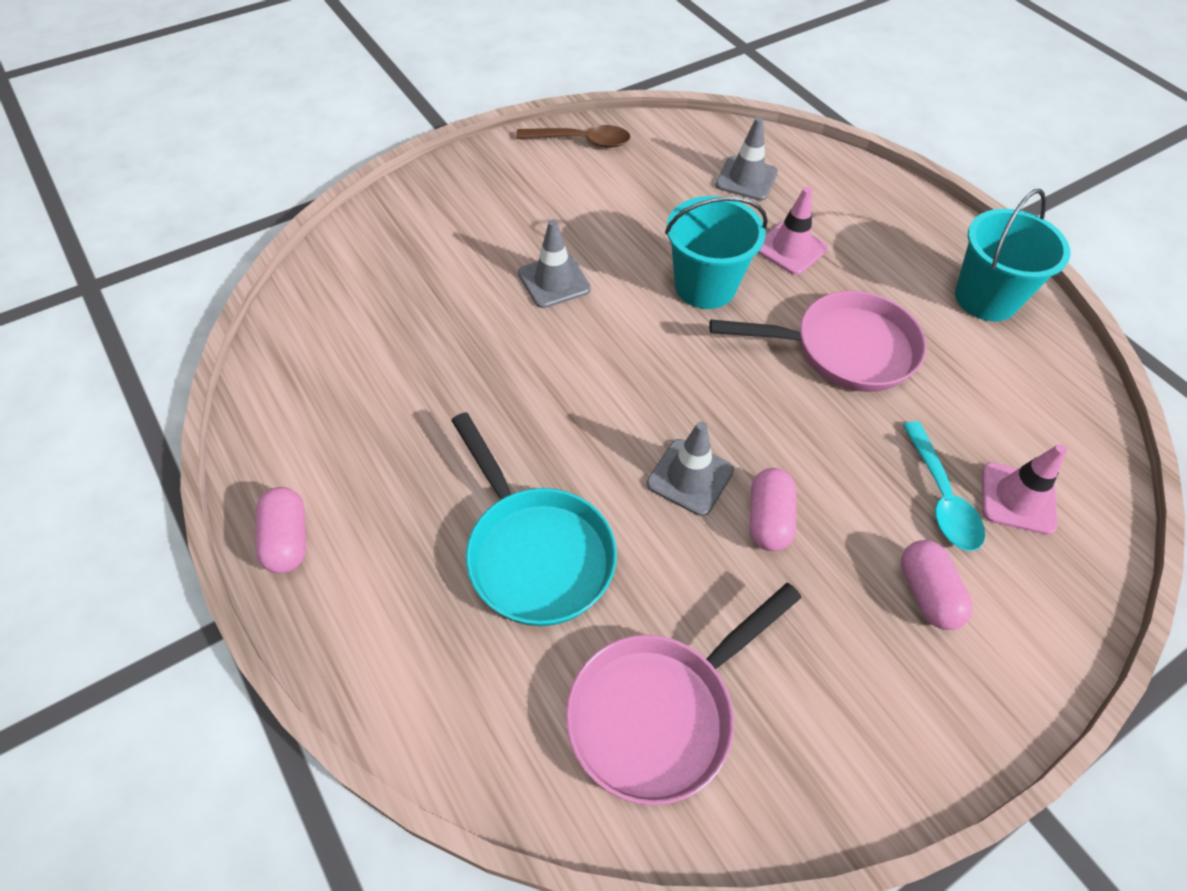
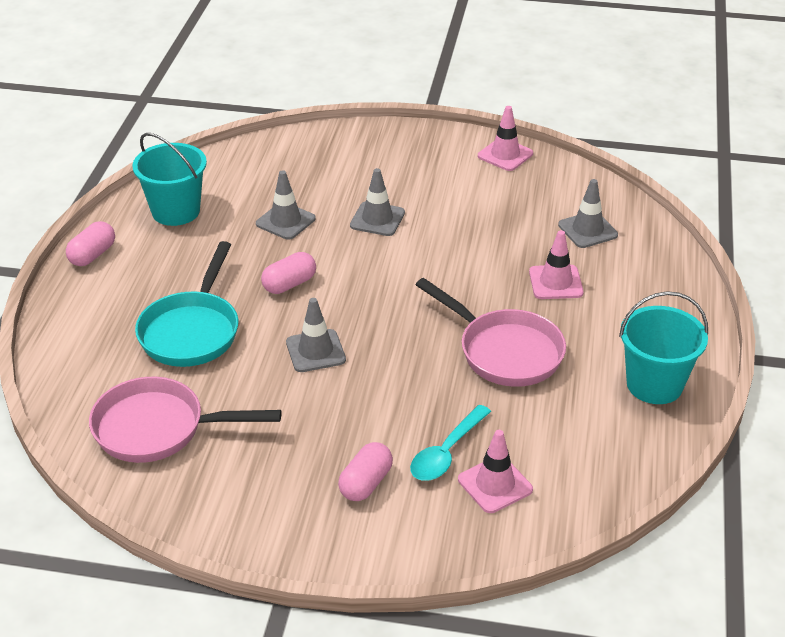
camera: 45 degrees right, 15 degrees down
brown spoon [516,125,631,147] -> pink traffic cone [478,106,533,171]
turquoise bucket [665,196,768,309] -> turquoise bucket moved to [132,133,207,226]
pink capsule [750,468,796,551] -> pink capsule moved to [261,252,316,294]
none -> grey traffic cone [256,170,316,240]

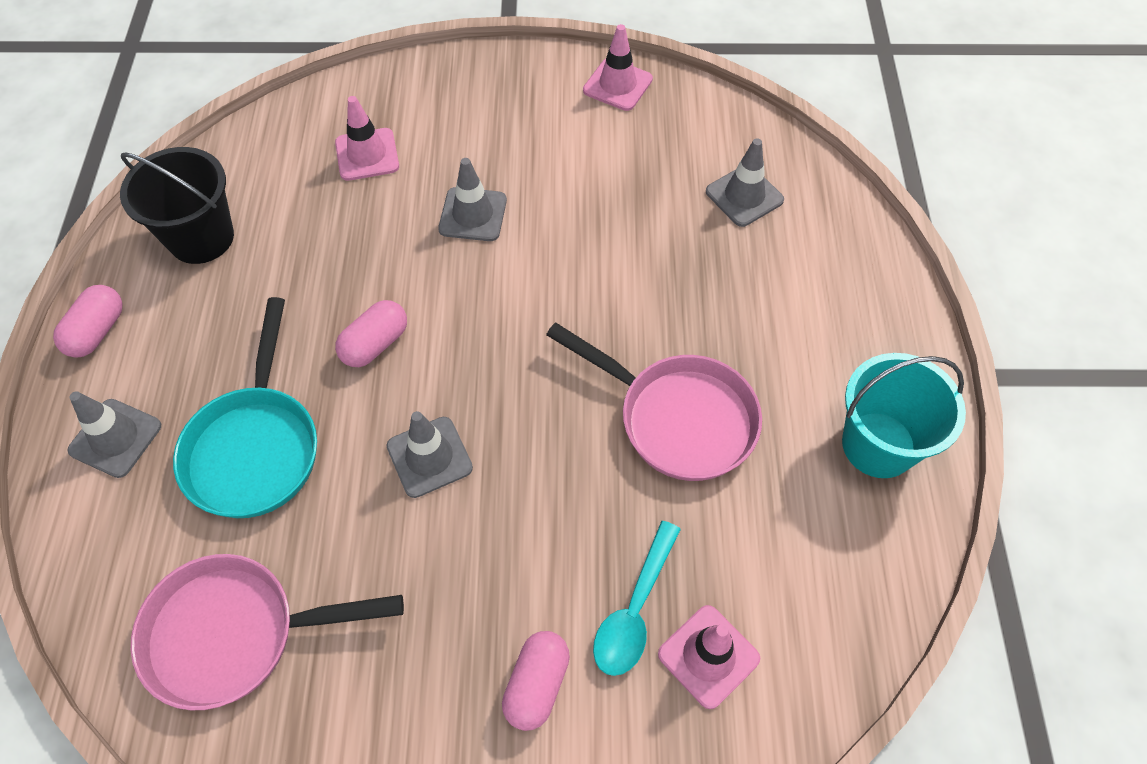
camera: 10 degrees left, 20 degrees up
turquoise bucket [132,133,207,226] -> black bucket [120,147,234,264]
grey traffic cone [256,170,316,240] -> grey traffic cone moved to [68,391,161,478]
pink traffic cone [529,230,584,299] -> pink traffic cone moved to [335,96,399,181]

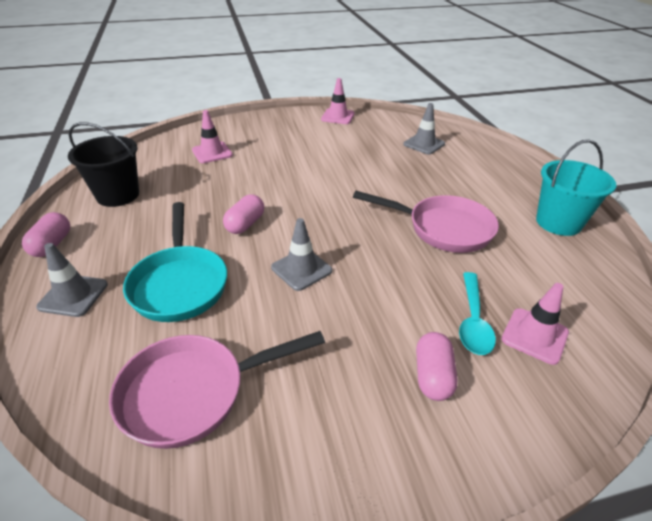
camera: 15 degrees left, 20 degrees down
grey traffic cone [438,158,507,241] -> none

